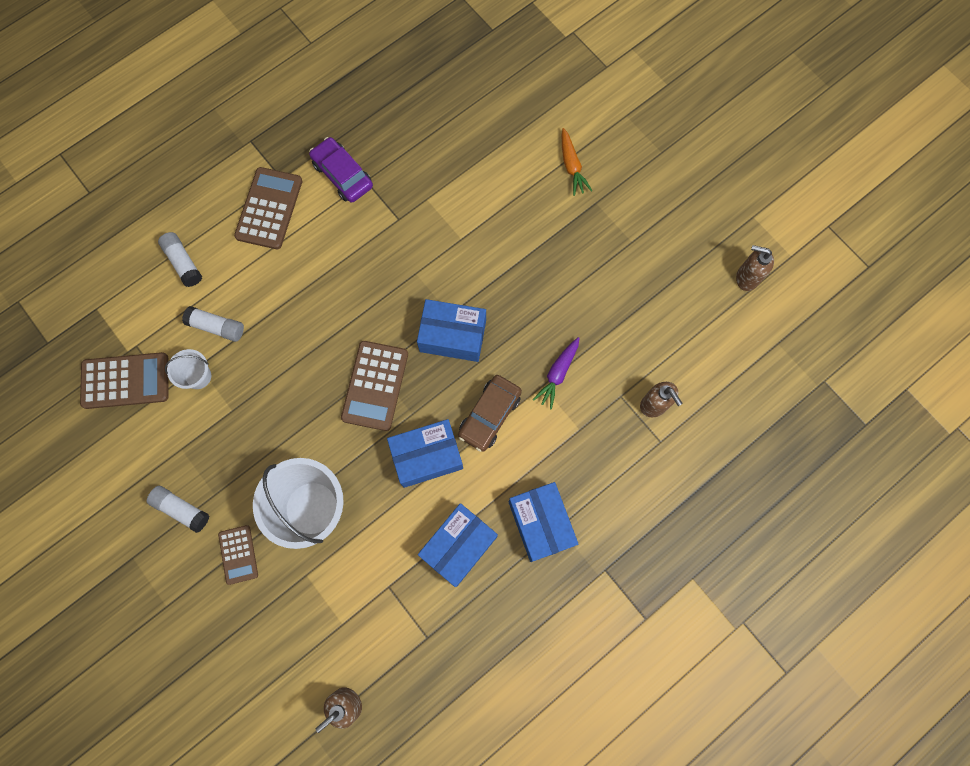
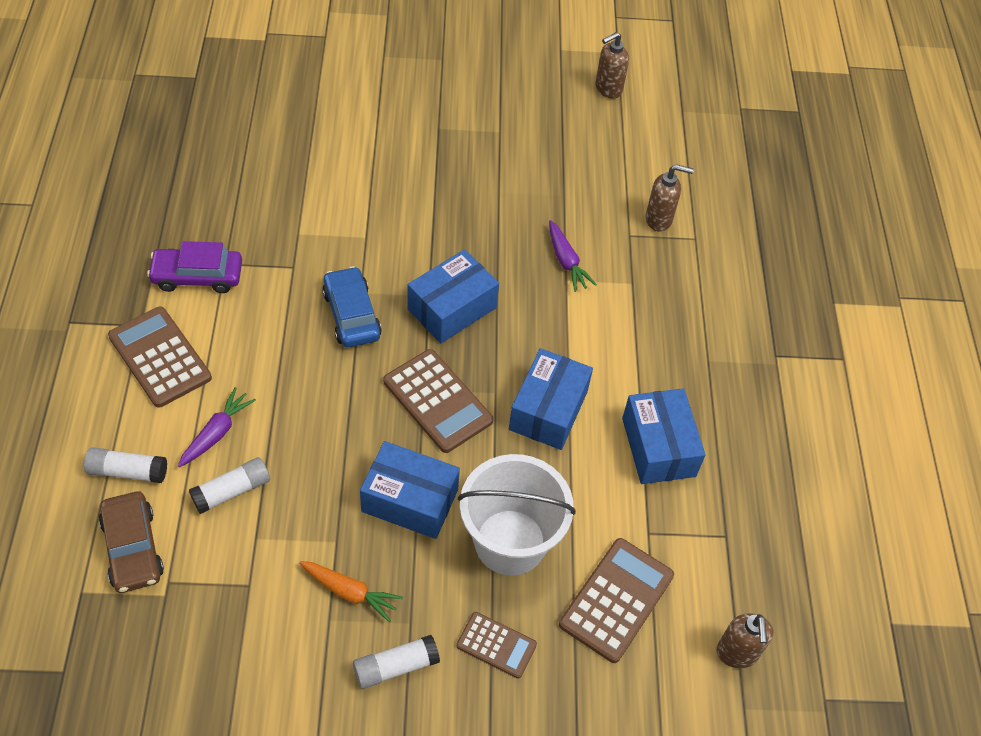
camera: 55 degrees left, 20 degrees down
brown calculator [80,352,168,409] -> brown calculator moved to [559,538,674,663]
white bucket [165,349,211,389] -> none
brown car [458,375,522,452] -> brown car moved to [99,491,164,593]
blue box [509,482,578,562] -> blue box moved to [360,441,460,539]
orange carrot [562,128,593,196] -> orange carrot moved to [299,561,403,622]
none -> purple carrot [178,387,256,467]
none -> blue car [322,266,382,347]

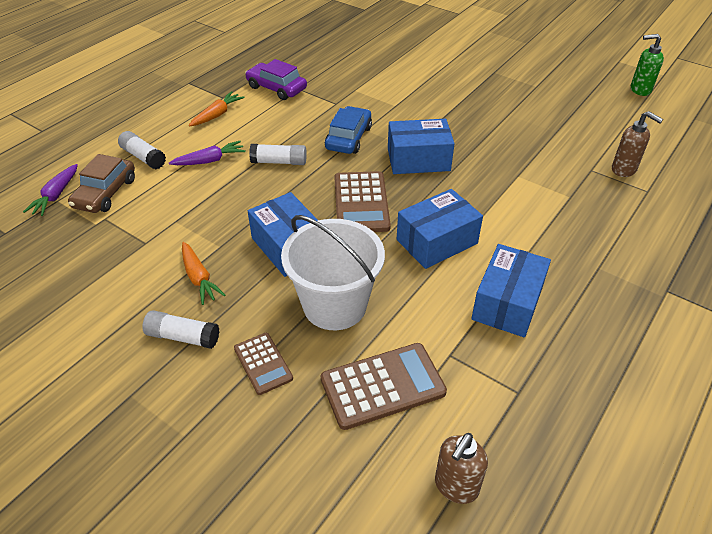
camera: 40 degrees right, 10 degrees down
brown calculator [108,306,212,408] -> orange carrot [189,91,245,126]
white glue stick [189,457,270,514] -> white glue stick moved to [249,144,307,165]
purple carrot [549,220,597,292] -> purple carrot moved to [23,164,78,216]
brown soap dispenser [595,32,629,99] -> green soap dispenser [631,34,664,96]

